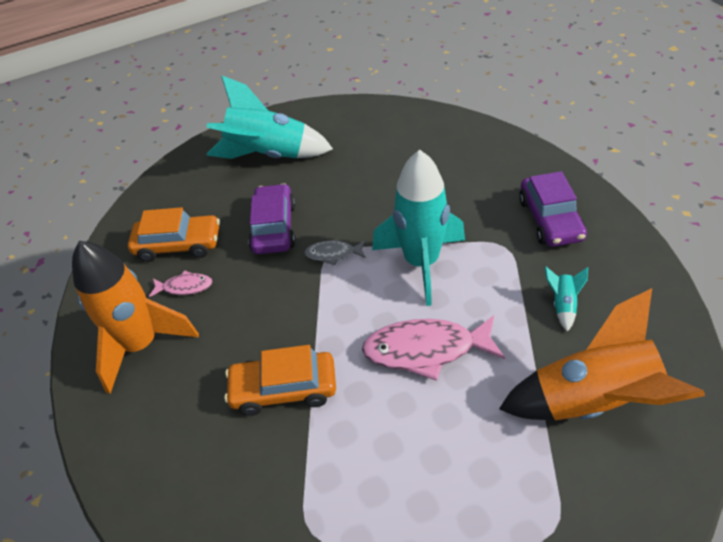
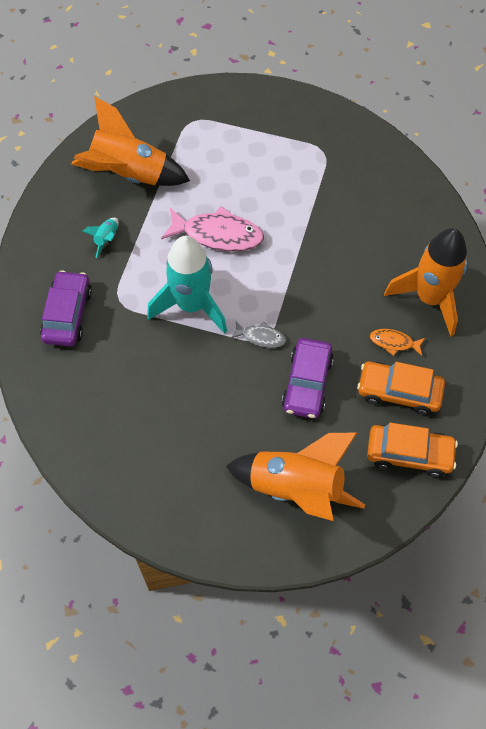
camera: 170 degrees left, 15 degrees up
pink fish [149,270,212,297] -> orange fish [370,329,425,356]
turquoise rocket [206,75,333,159] -> orange rocket [226,433,365,521]
orange car [224,345,336,416] -> orange car moved to [367,423,458,477]

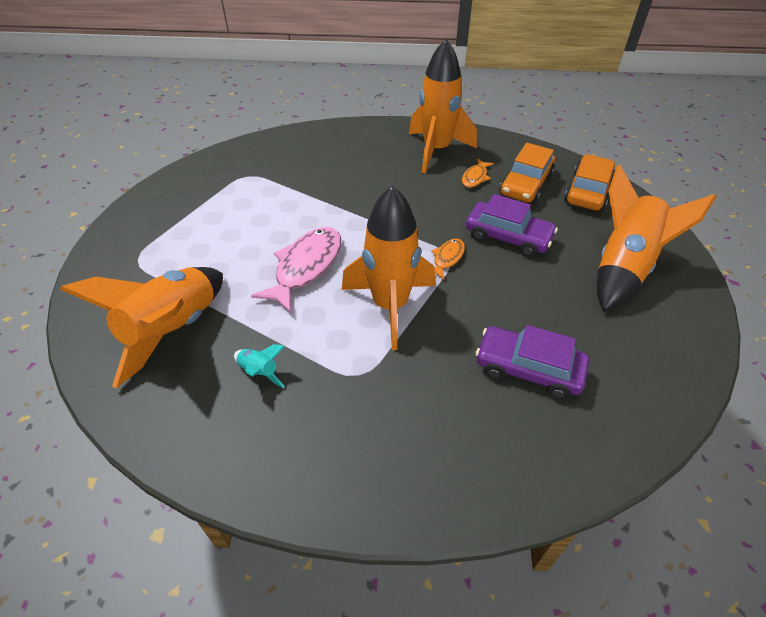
camera: 75 degrees left, 15 degrees down
purple car [40,270,92,347] -> purple car moved to [476,325,589,399]
turquoise rocket [147,236,227,334] -> orange rocket [342,186,436,350]
grey fish [230,321,286,348] -> orange fish [431,239,465,280]

